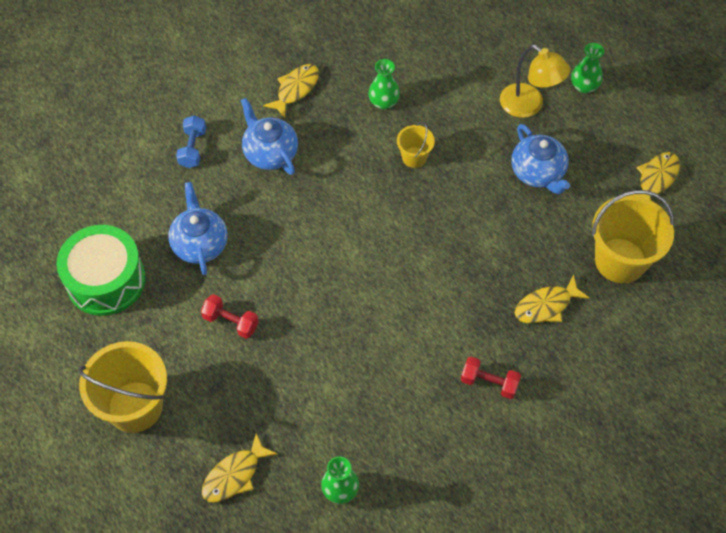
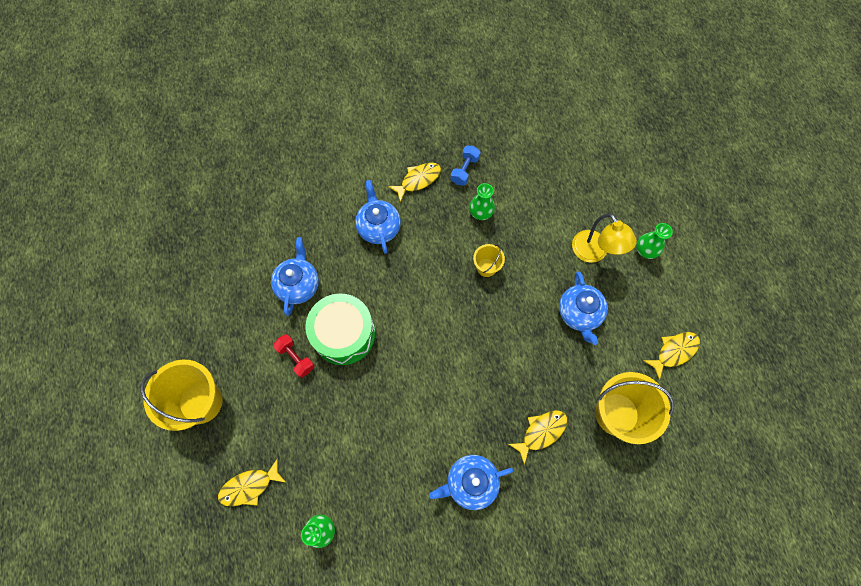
camera: 20 degrees right, 10 degrees up
green drum [56,225,146,316] -> green drum moved to [305,293,375,365]
blue dumbbell [176,116,206,168] -> blue dumbbell moved to [451,146,480,185]
red dumbbell [461,356,521,399] -> blue teapot [429,455,514,510]
yellow fish [515,275,590,323] -> yellow fish turned 150 degrees clockwise [508,410,567,465]

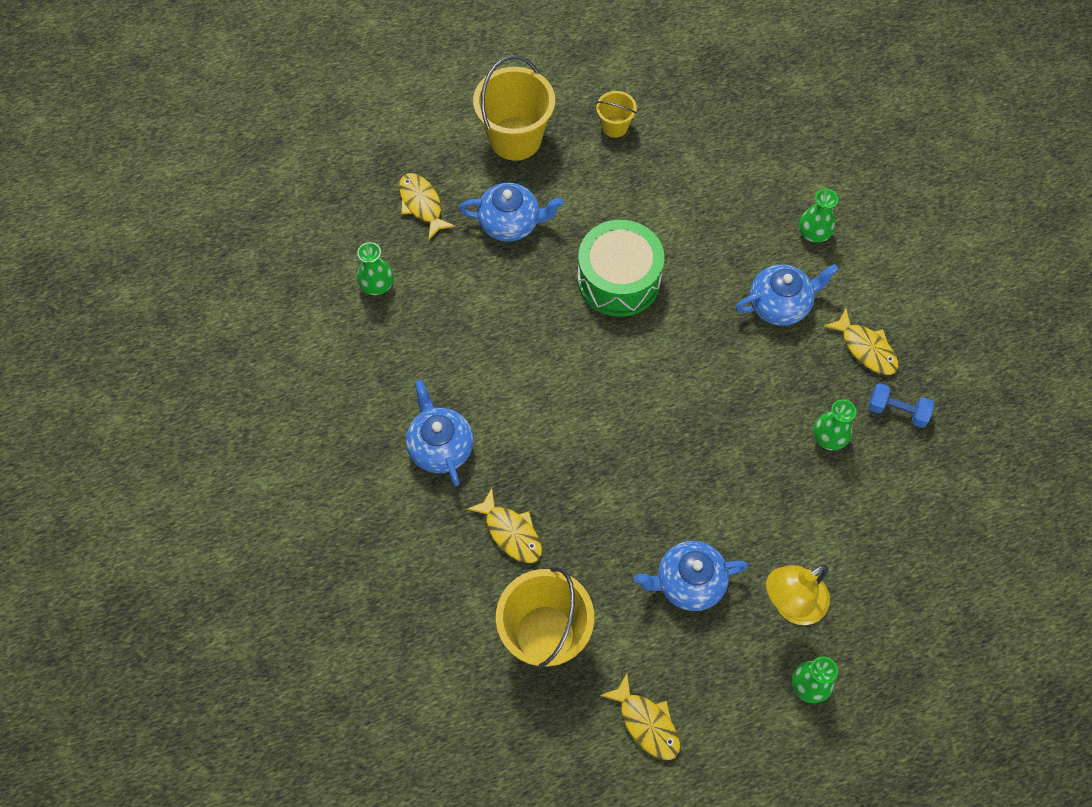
camera: 85 degrees right, 5 degrees down
blue teapot [271,237,319,316] -> blue teapot moved to [459,183,563,242]
red dumbbell [273,334,315,378] -> none
yellow bucket [473,244,505,277] -> yellow bucket moved to [596,91,637,138]
none -> green vase [799,189,838,243]

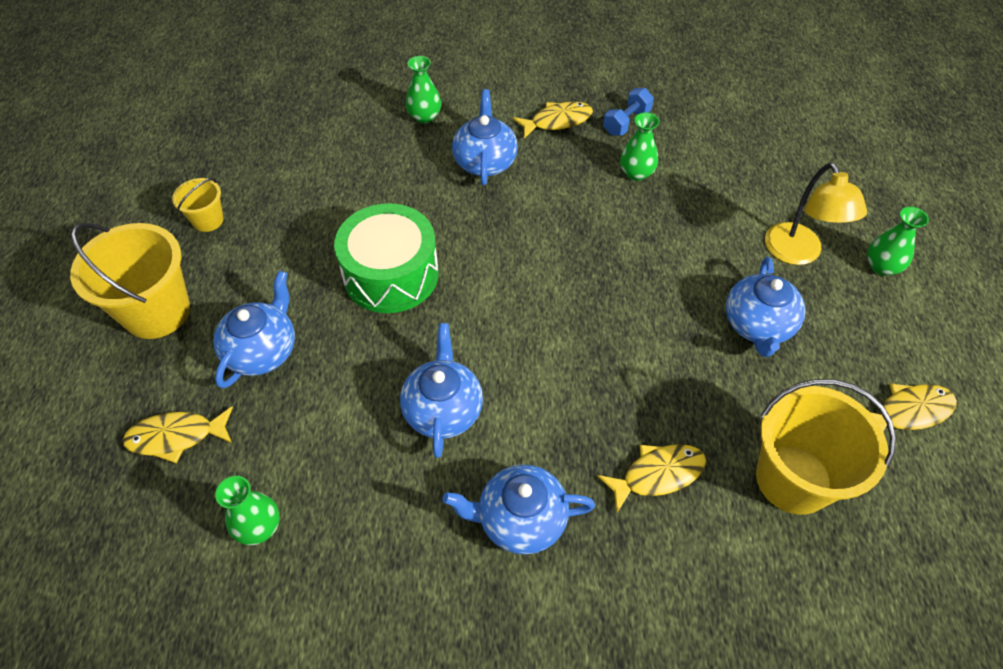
camera: 70 degrees left, 10 degrees down
none -> blue teapot [400,323,483,458]

